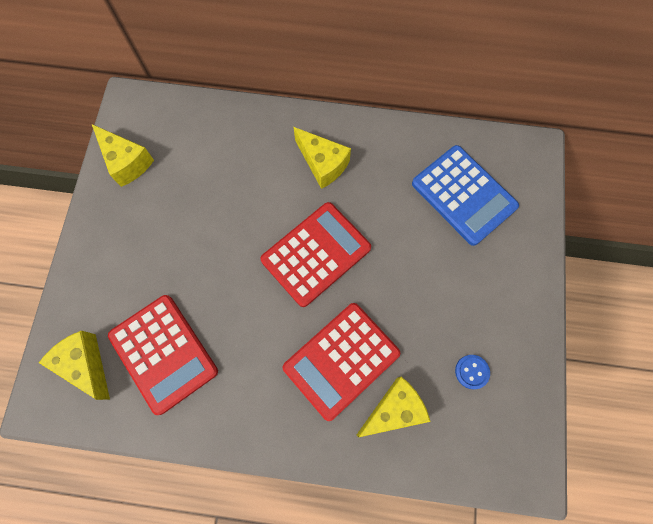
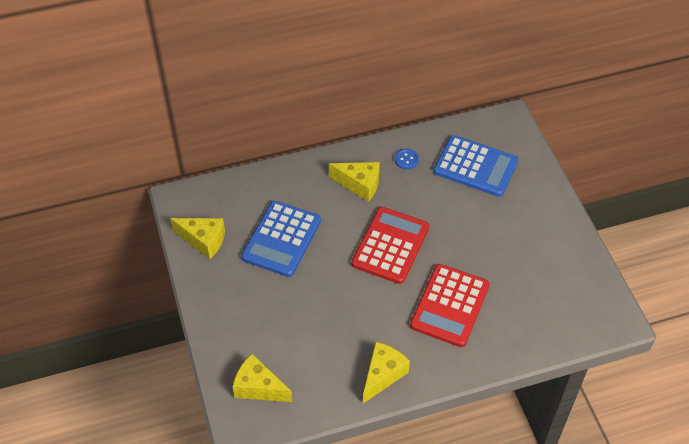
camera: 25 degrees left, 20 degrees down
red calculator [108,295,218,415] -> none
yellow cheese [357,377,431,437] -> yellow cheese moved to [363,342,410,403]
blue button [455,355,490,389] -> blue button moved to [394,149,419,170]
none -> blue calculator [241,201,321,277]

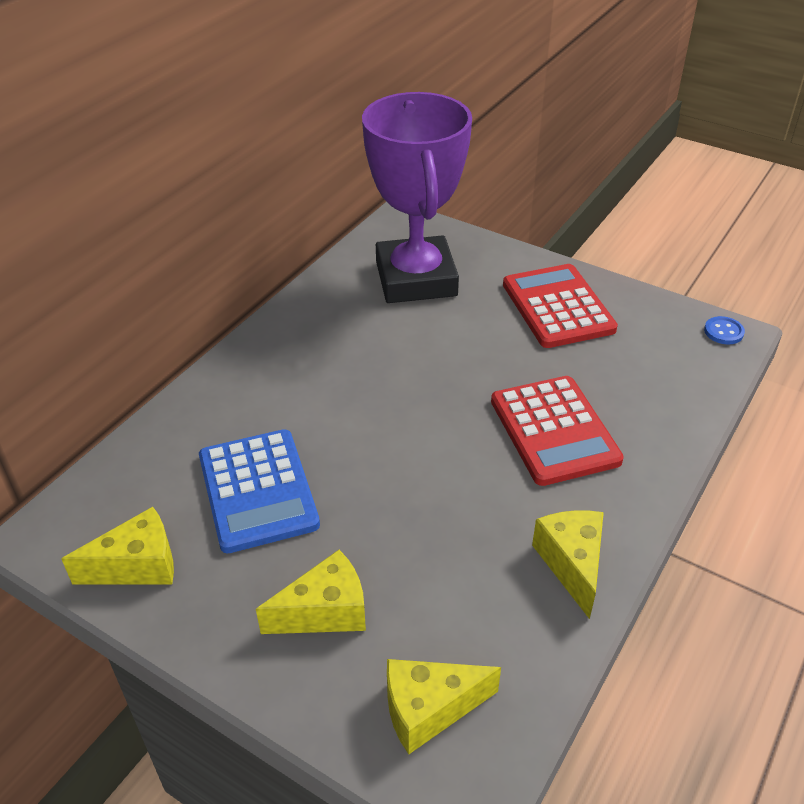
camera: 40 degrees left, 10 degrees down
yellow cheese [329,162,379,202] -> yellow cheese moved to [256,550,366,634]
red calculator [351,207,429,284] -> red calculator moved to [503,264,618,348]
blue button [394,149,419,170] -> blue button moved to [704,316,745,345]
blue calculator [433,135,518,197] -> purple trophy [362,92,472,303]

